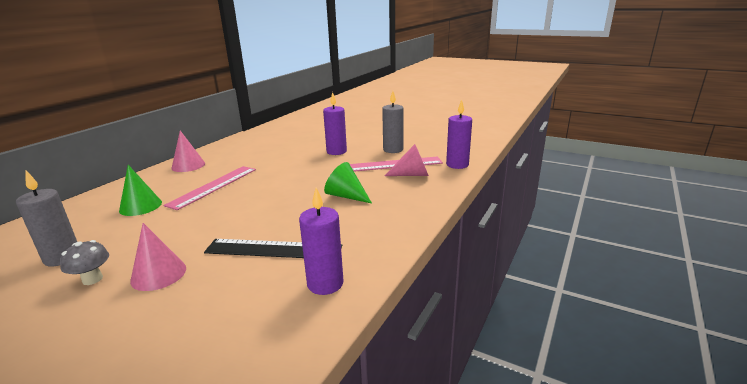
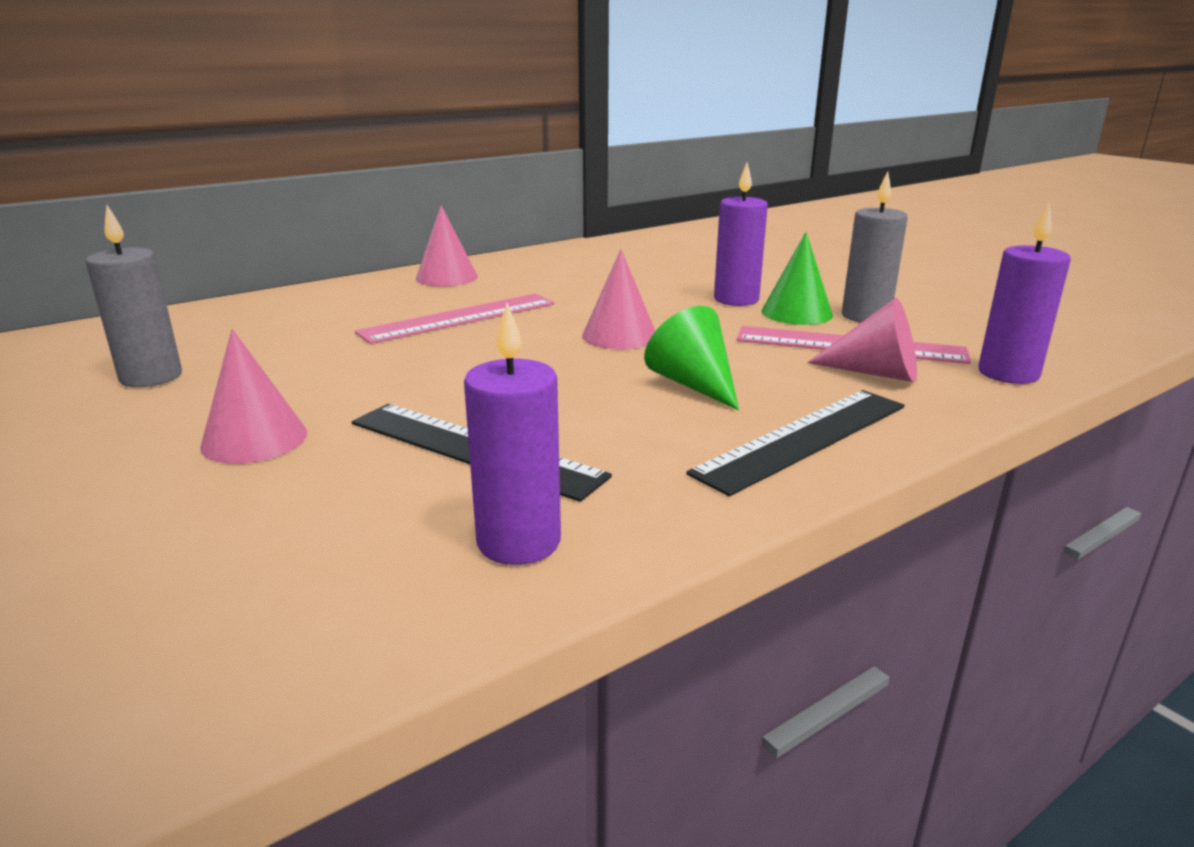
camera: 25 degrees right, 0 degrees up
grey mushroom [60,240,109,285] -> none
green cone [119,165,162,216] -> green cone moved to [762,232,833,325]
none -> pink cone [582,249,655,349]
none -> black ruler [686,390,905,496]

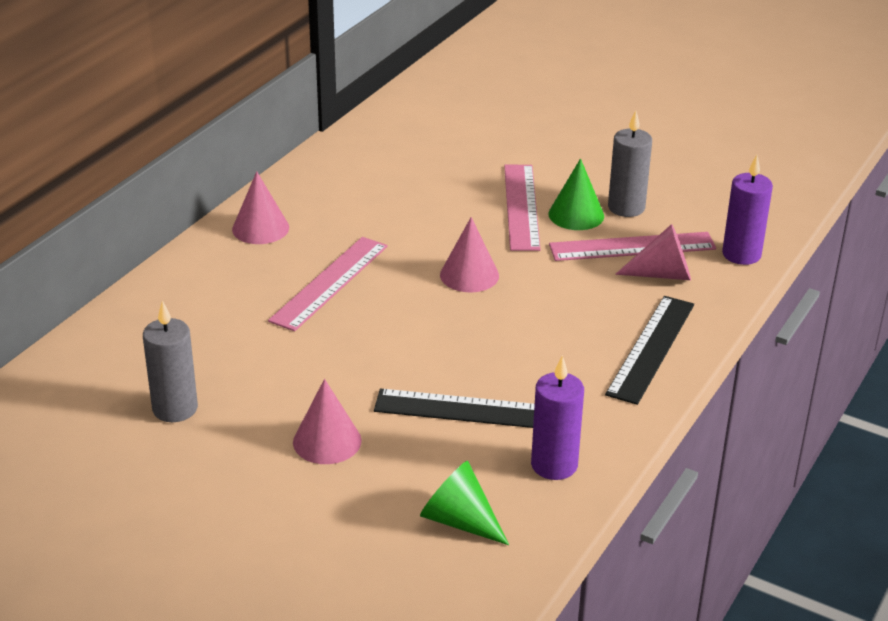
camera: 25 degrees left, 10 degrees up
green cone [644,306,739,410] -> green cone moved to [420,461,509,545]
purple candle [714,163,768,306] -> pink ruler [504,165,541,251]

